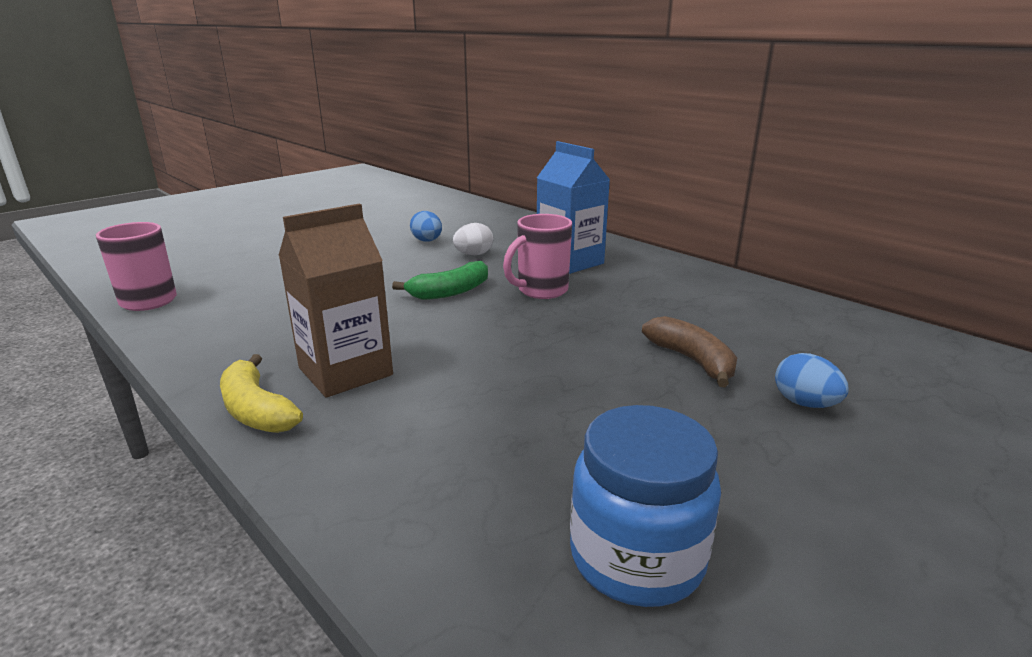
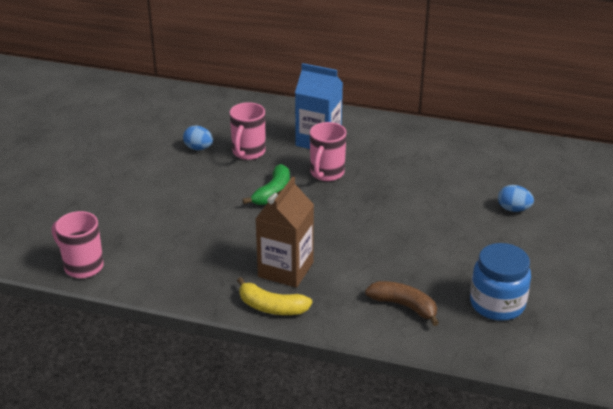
camera: 30 degrees left, 10 degrees up
white egg [453,223,493,255] -> pink mug [230,102,266,160]
brown banana [642,316,737,387] -> brown banana moved to [365,281,439,326]

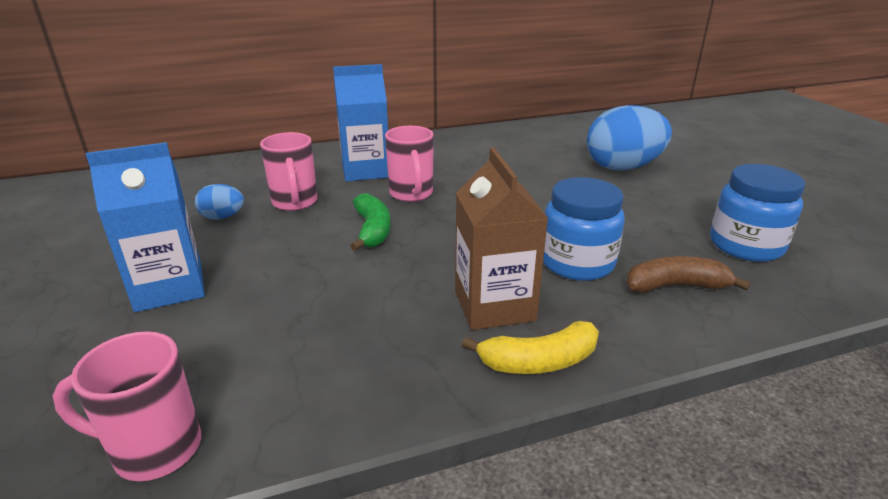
camera: 35 degrees left, 5 degrees down
blue egg [498,185,534,212] -> blue egg [587,105,672,170], size x2.10
none -> blue carton [86,142,205,312]
none -> blue jar [543,177,625,281]

